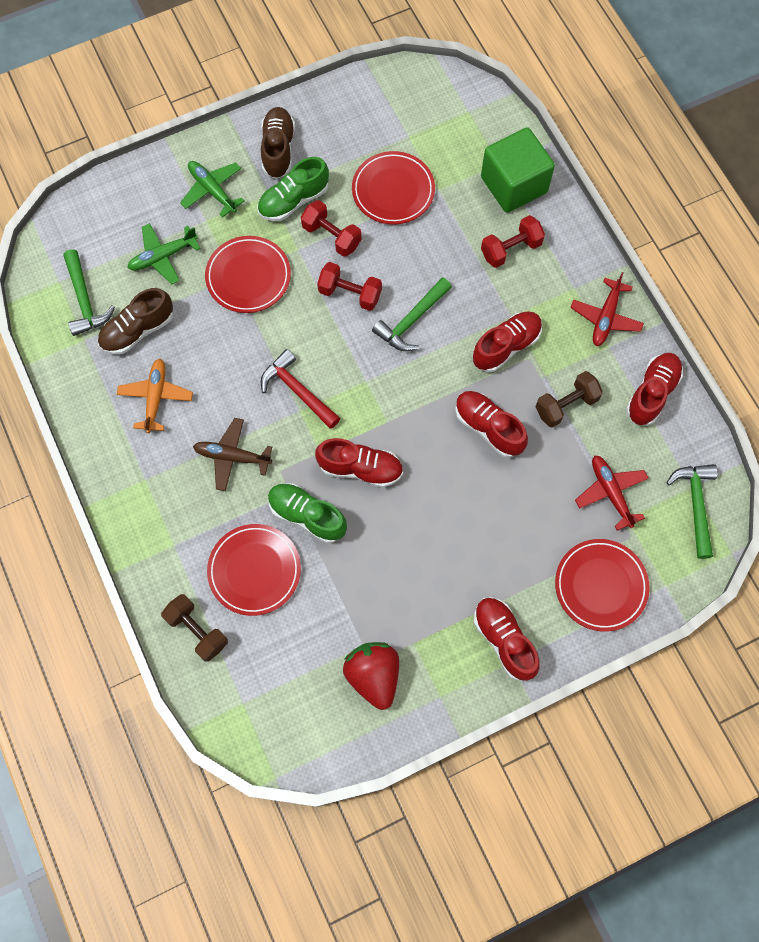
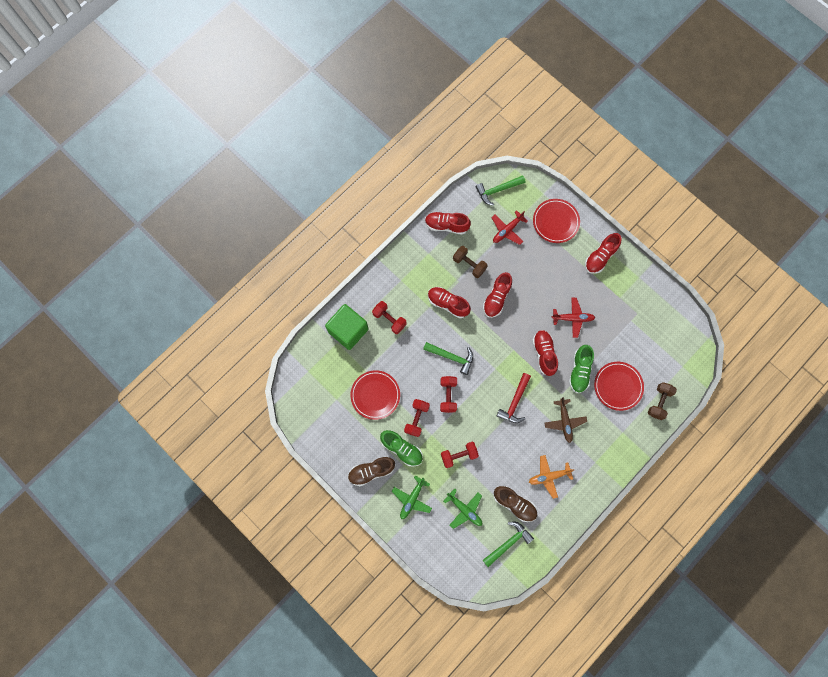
camera: 110 degrees left, 5 degrees up
red plate [205,236,291,313] -> red dumbbell [441,442,479,468]
red strawberry [343,642,399,710] -> none
red plane [570,272,644,346] -> red plane moved to [552,298,595,338]

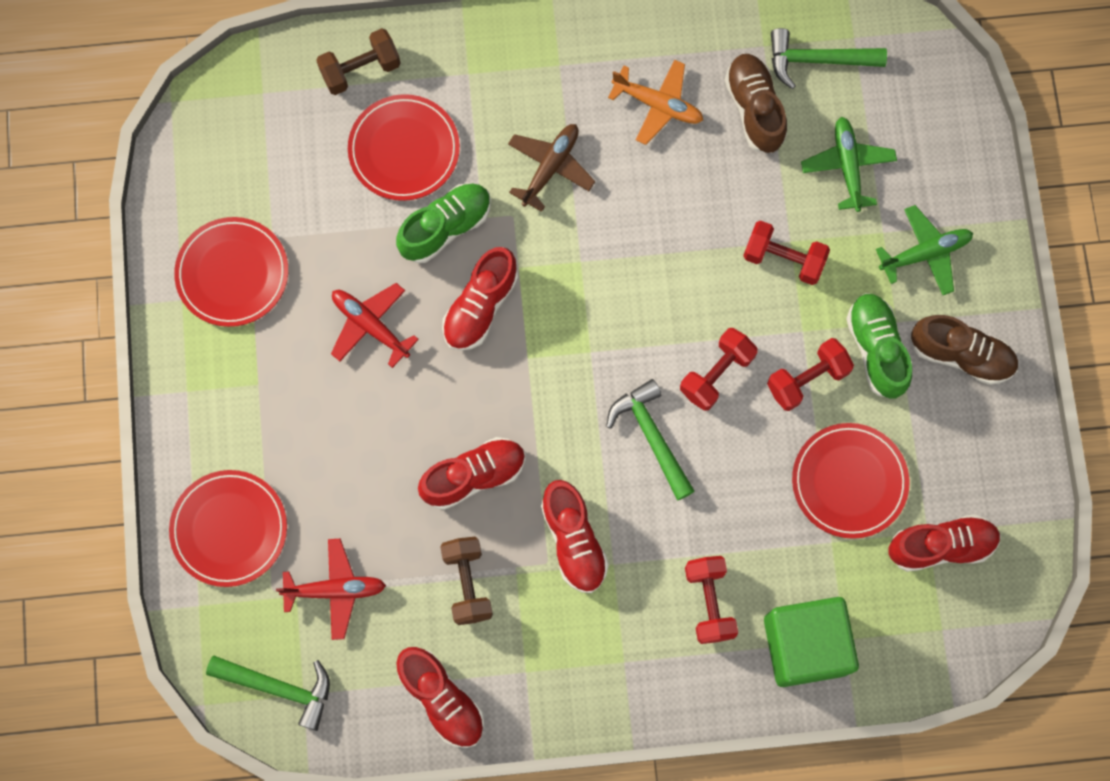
camera: 140 degrees left, 0 degrees up
red hammer [497,373,531,423] -> none
red shoe [585,233,621,274] -> red shoe moved to [889,514,1001,572]
none -> red plate [174,217,288,327]

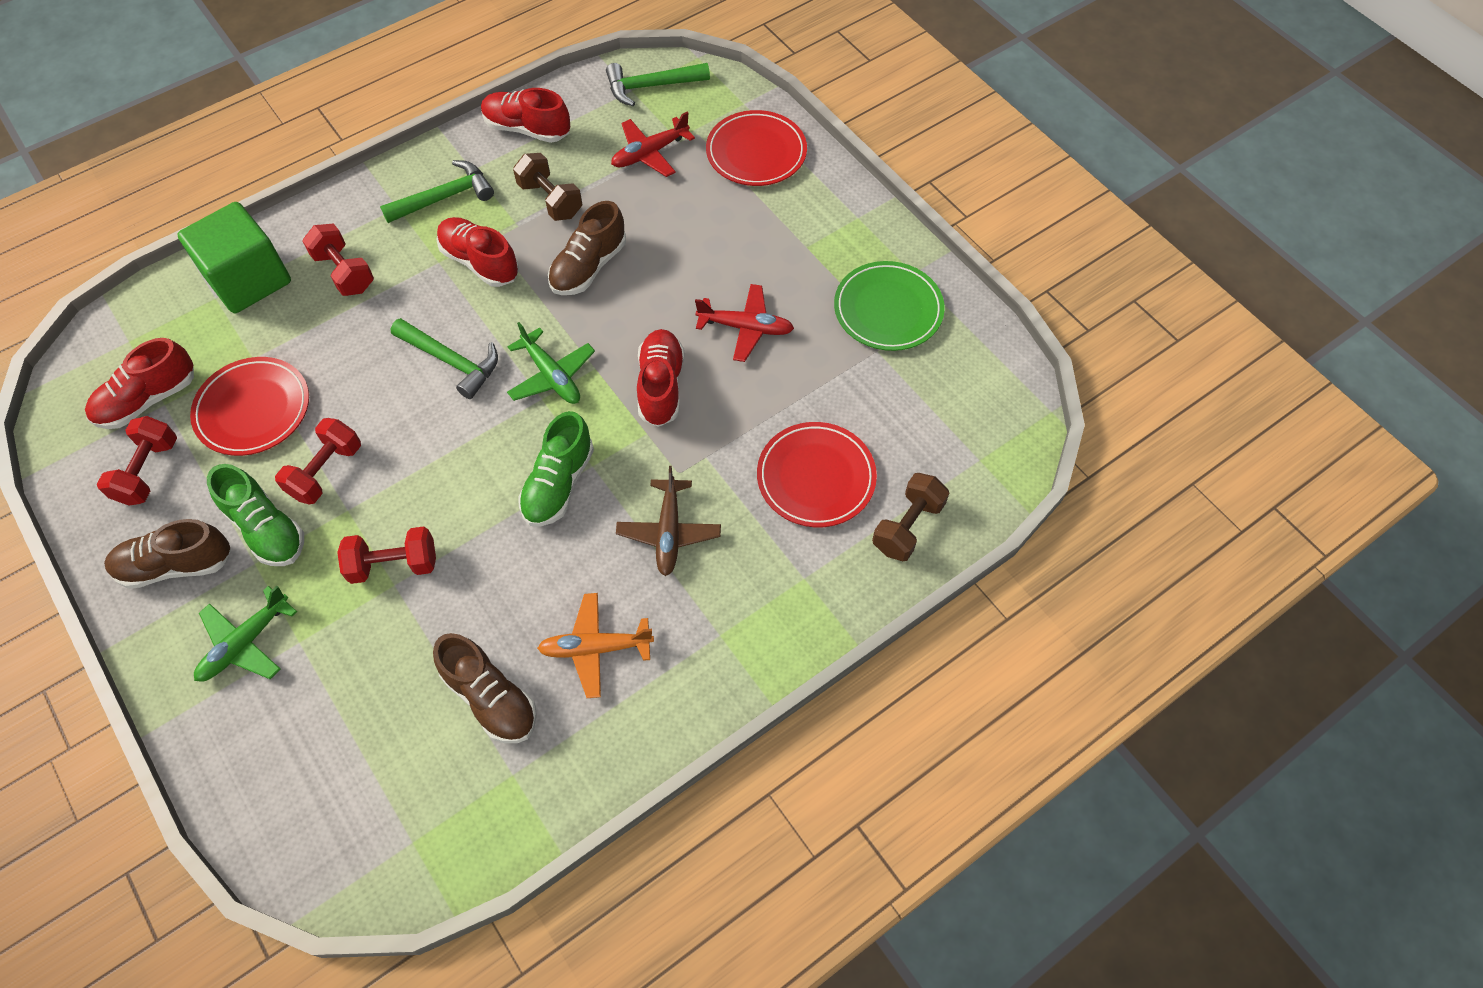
camera: 150 degrees right, 15 degrees down
red plate [174,217,288,327] -> green plate [834,261,945,351]
green shoe [396,183,491,263] -> green shoe moved to [518,411,594,527]
red shoe [418,437,525,510] -> brown shoe [548,201,626,295]
red dumbbell [680,328,758,411] -> red dumbbell moved to [97,416,177,506]
green hammer [771,28,887,89] -> green hammer moved to [380,160,494,223]
green plane [801,117,897,212] -> green plane moved to [507,322,595,404]

